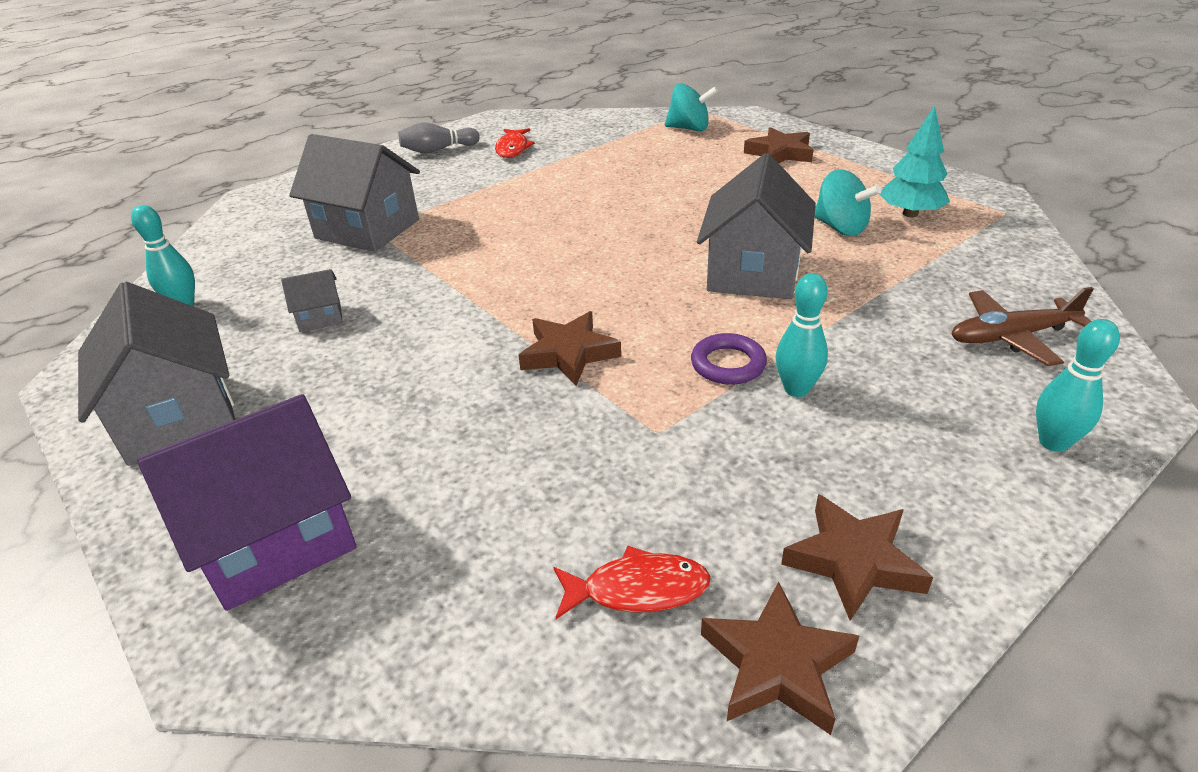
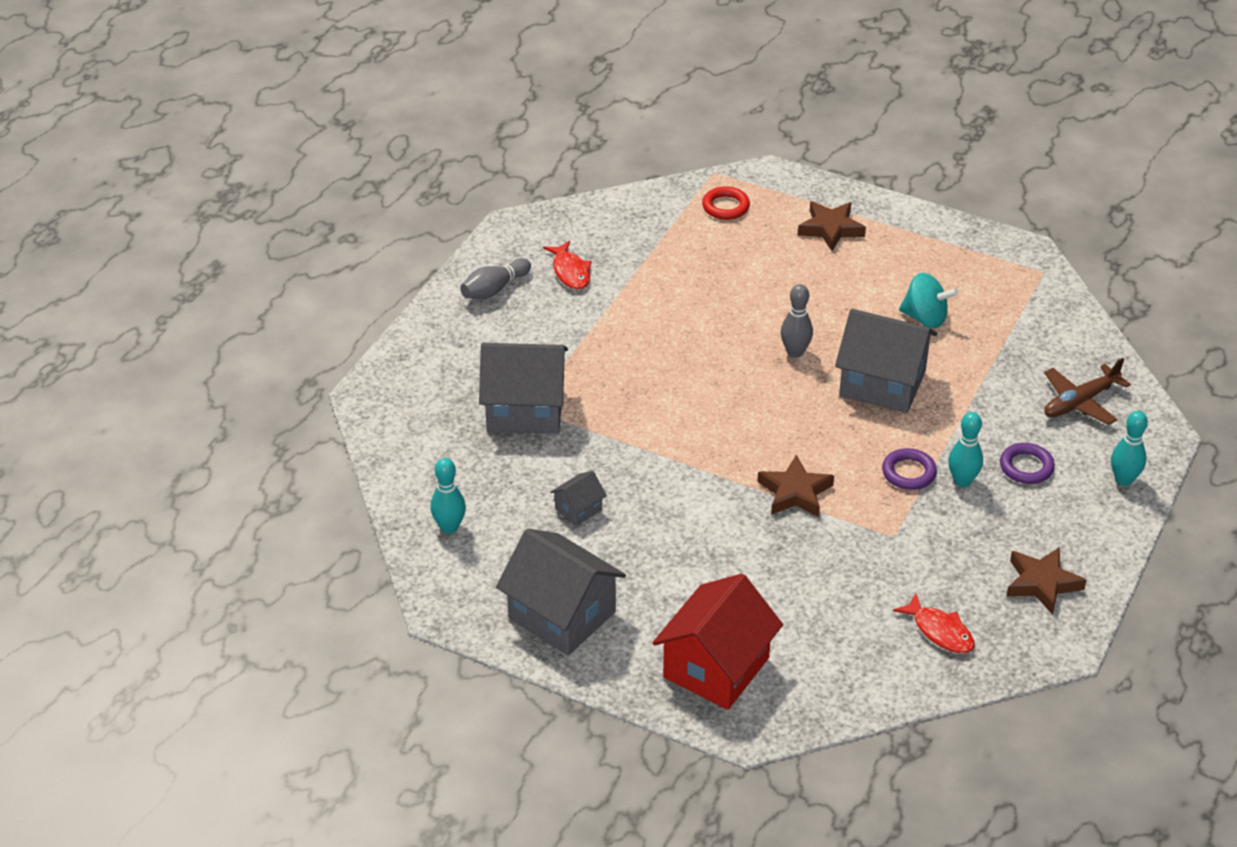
camera: 25 degrees left, 5 degrees up
purple house [137,394,357,611] -> red house [652,574,783,710]
red fish [554,546,710,619] -> red fish turned 75 degrees clockwise [893,593,975,653]
turquoise spinning top [665,83,718,132] -> red ring [702,186,750,220]
grey house [697,153,816,299] -> grey house turned 60 degrees counterclockwise [835,309,937,413]
brown star [701,582,859,735] -> none
turquoise tree [879,106,950,217] -> none
none -> grey bowling pin [781,284,813,358]
none -> purple ring [1000,443,1055,484]

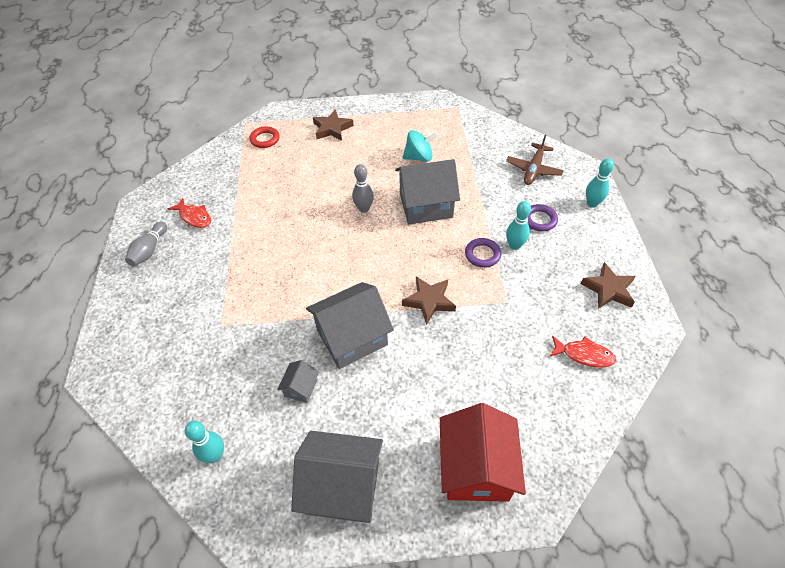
camera: 30 degrees left, 10 degrees up
grey house [479,343,568,434] -> grey house moved to [306,282,394,369]

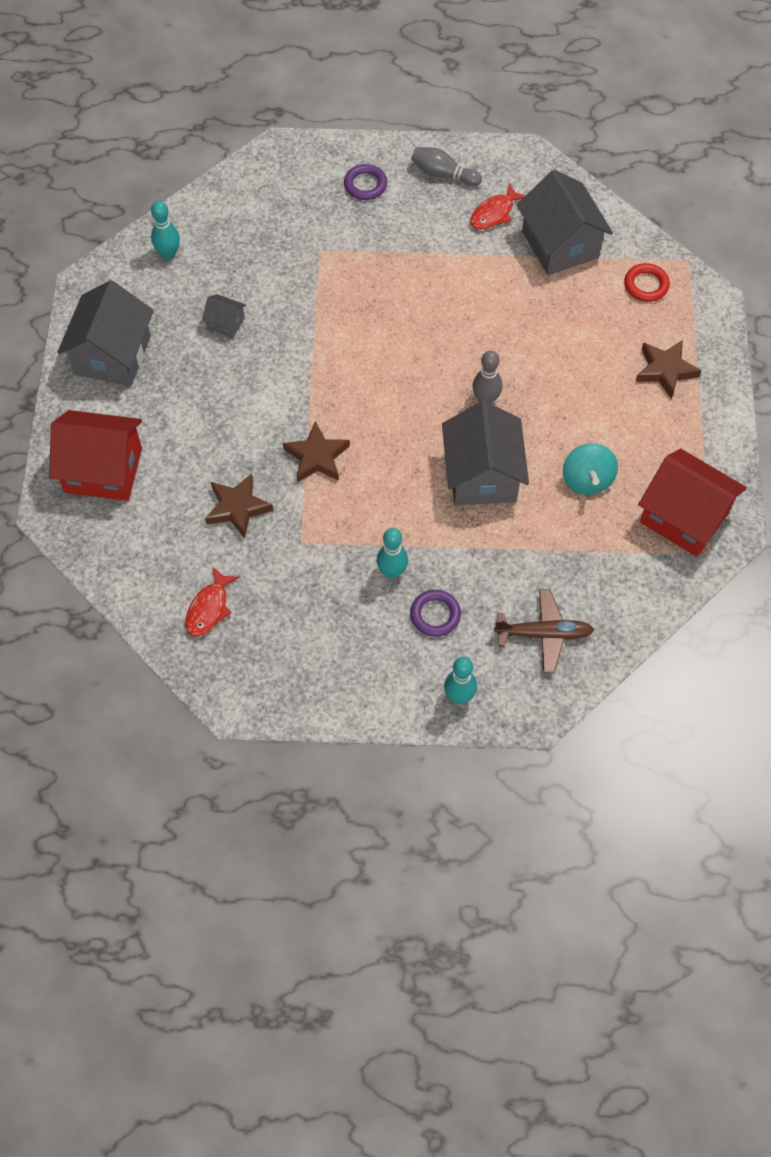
camera: 95 degrees right, 10 degrees up
grey house [306,282,394,369] -> grey house moved to [517,170,613,275]
purple ring [465,238,501,268] -> purple ring moved to [344,164,387,200]
brown plane [506,135,564,185] -> brown plane turned 150 degrees clockwise [494,589,594,672]
brown star [581,262,636,309] -> brown star moved to [205,474,273,539]
none -> red house [638,449,747,557]

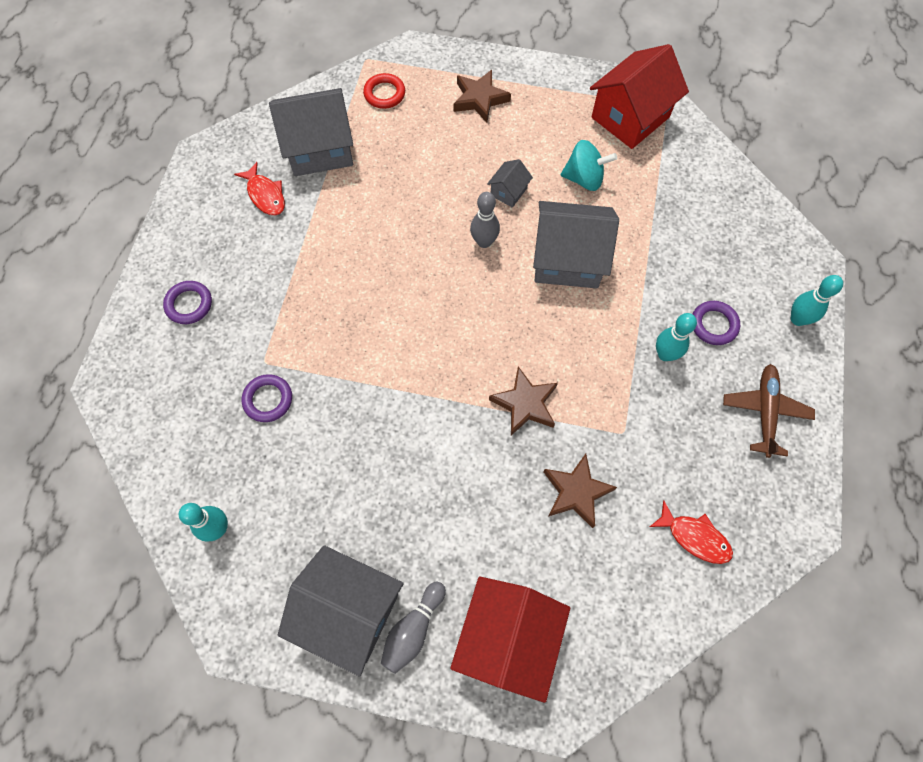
camera: 80 degrees left, 5 degrees up
grey house [202,294,247,338] -> grey house moved to [487,159,533,208]
grey bowling pin [411,147,482,186] -> grey bowling pin moved to [381,582,446,674]
brown plane [494,589,594,672] -> brown plane moved to [723,364,815,458]
none -> purple ring [242,374,292,422]

